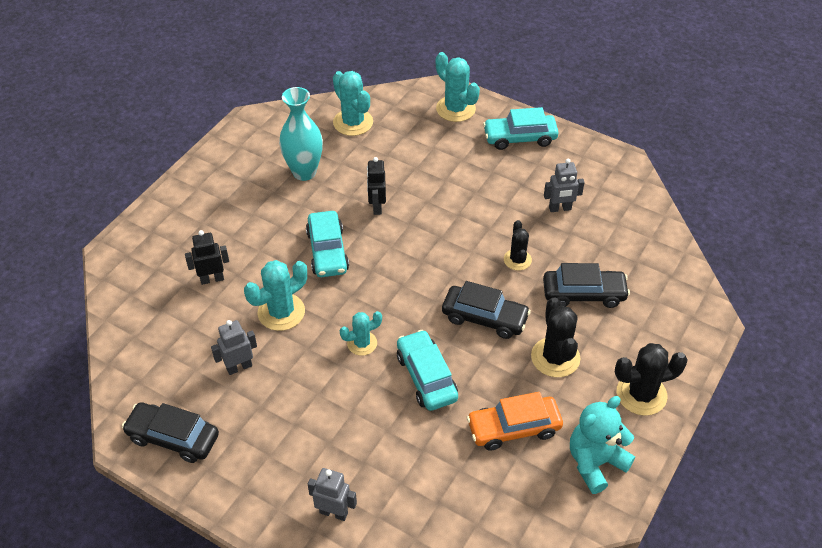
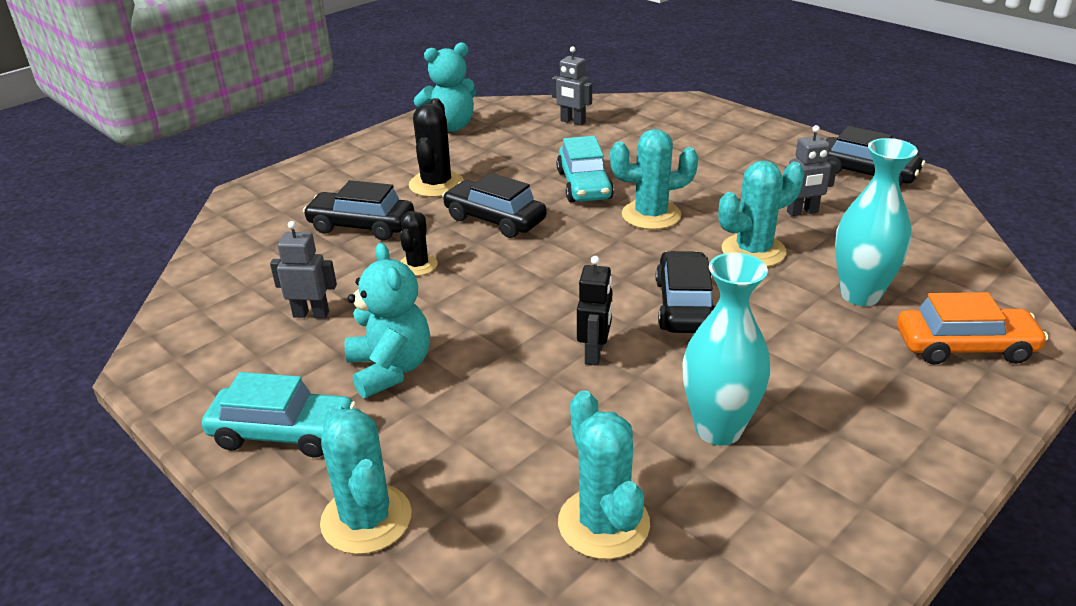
camera: 165 degrees left, 15 degrees down
black robot [185,230,229,285] -> turquoise vase [835,138,918,306]
turquoise car [306,211,349,277] -> black car [656,251,715,333]
grey robot [308,468,357,521] -> grey robot moved to [552,46,592,126]
turquoise cactus [340,311,382,356] -> turquoise cactus [610,129,698,230], size x1.61
orange car [467,392,563,451] -> orange car moved to [897,292,1048,364]
black cactus [615,343,688,416] -> none
none -> turquoise teddy bear [345,243,430,398]

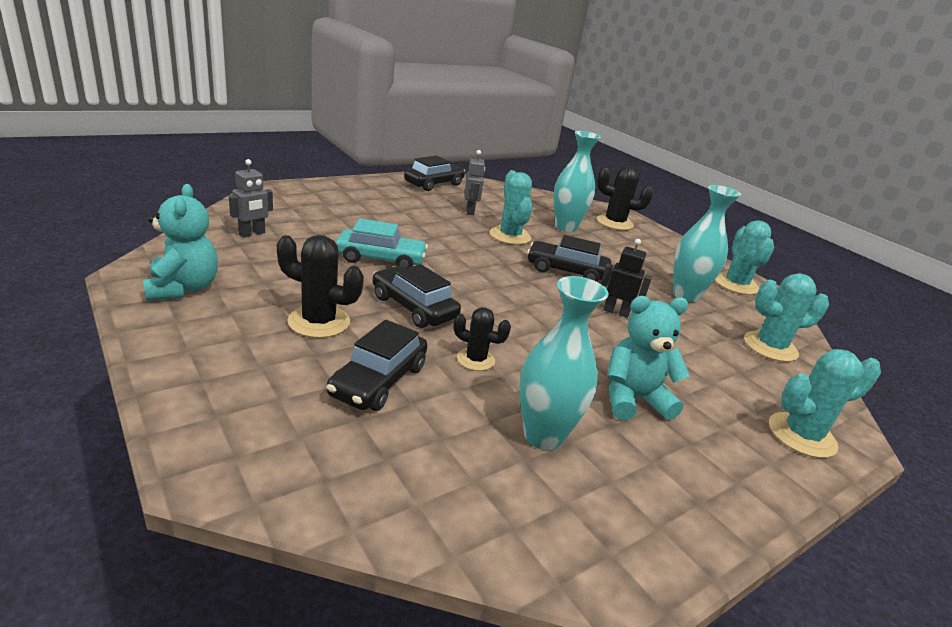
camera: 85 degrees left, 5 degrees down
turquoise car [202,372,356,458] -> none
grey robot [270,221,337,319] -> turquoise vase [519,276,609,450]
black car [442,173,547,238] -> black car turned 90 degrees clockwise [373,264,461,328]
turquoise cactus [610,129,698,230] -> turquoise cactus moved to [715,221,774,295]
orange car [897,292,1048,364] -> black cactus [597,166,653,230]

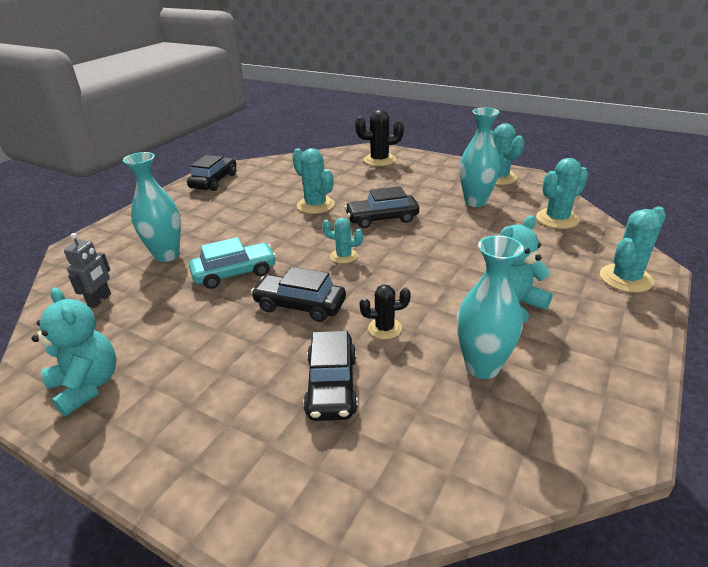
camera: 20 degrees left, 5 degrees up
black cactus [277,235,364,338] -> none
grey robot [465,150,485,215] -> none
turquoise vase [553,131,601,232] -> turquoise vase moved to [123,152,181,262]
black robot [601,239,652,318] -> none
none -> turquoise cactus [322,217,363,264]

